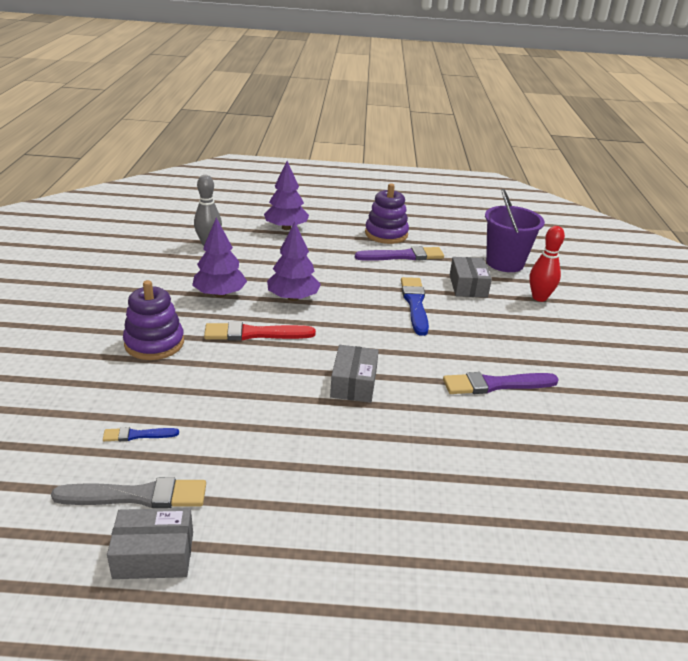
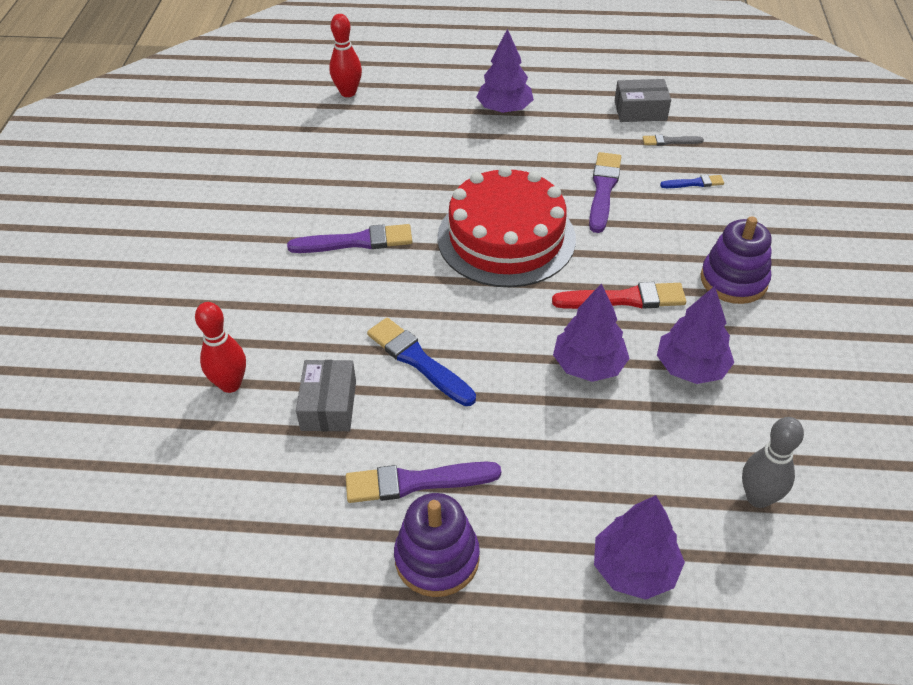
camera: 175 degrees left, 15 degrees up
grey brush [51,478,206,508] -> grey brush [643,135,704,146], size x0.54
grey box [330,345,379,403] -> red cake [437,166,576,287]
blue brush [401,277,429,336] -> blue brush turned 135 degrees clockwise [367,318,476,406]
purple bucket [485,189,545,272] -> none
none -> red bowling pin [329,14,362,97]
none -> purple tree [476,29,534,113]
none -> purple brush [589,152,621,233]

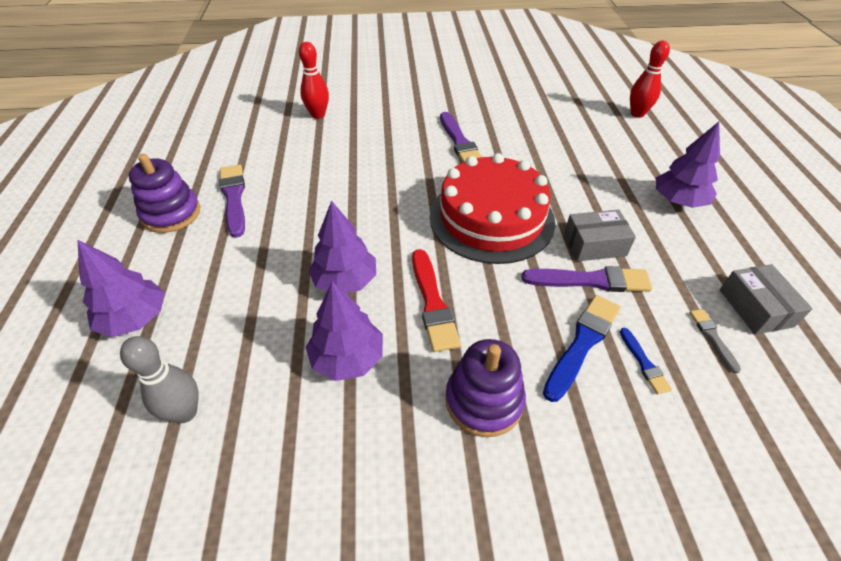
camera: 80 degrees right, 0 degrees up
grey box [296,360,356,431] -> grey box moved to [564,210,636,261]
blue brush [367,318,476,406] -> blue brush moved to [543,295,621,402]

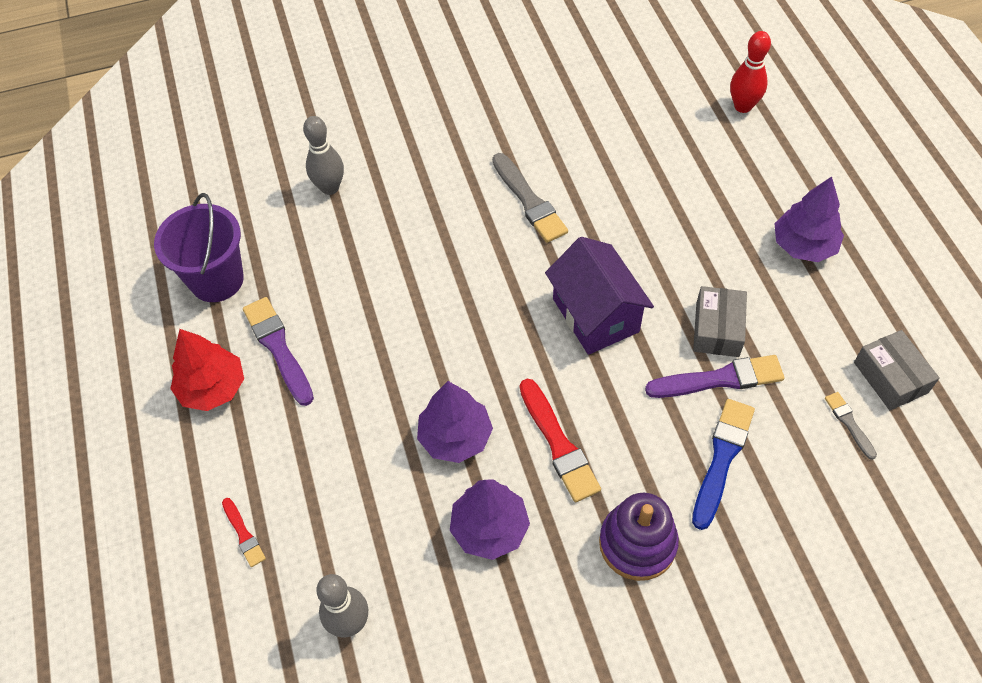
camera: 10 degrees left, 10 degrees up
purple tree [77,239,164,337] -> red brush [222,498,266,567]
purple stacking toy [129,154,200,233] -> red tree [170,329,244,411]
red bowling pin [299,42,329,119] -> grey bowling pin [303,116,344,195]
red cake [430,153,555,264] -> purple house [545,237,654,355]
purple brush [440,112,482,163] -> grey brush [492,153,568,243]
grey box [564,210,636,261] -> grey box turned 60 degrees counterclockwise [693,286,747,357]
blue brush [620,328,672,394] -> none
none -> purple bucket [154,193,244,302]

